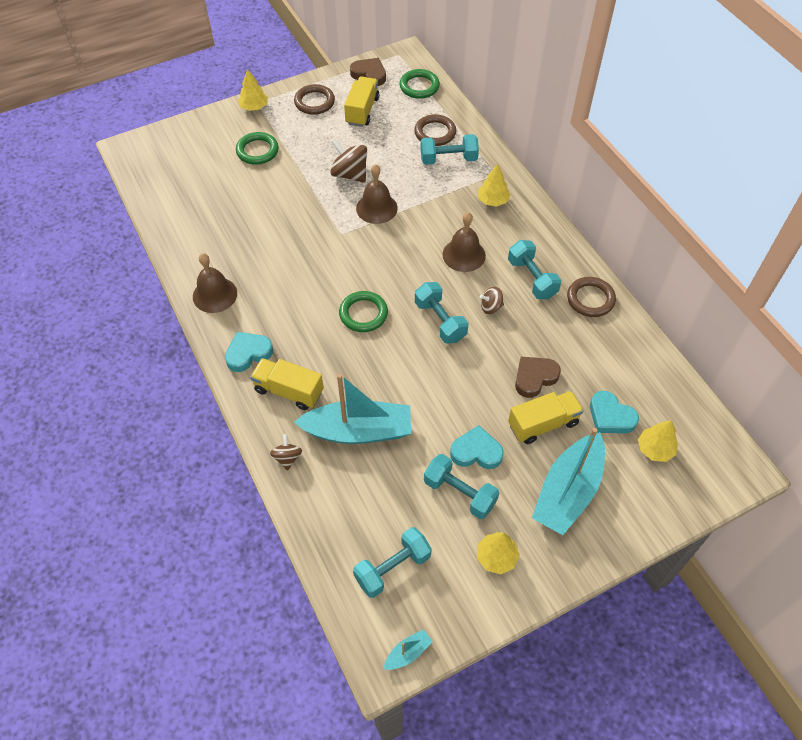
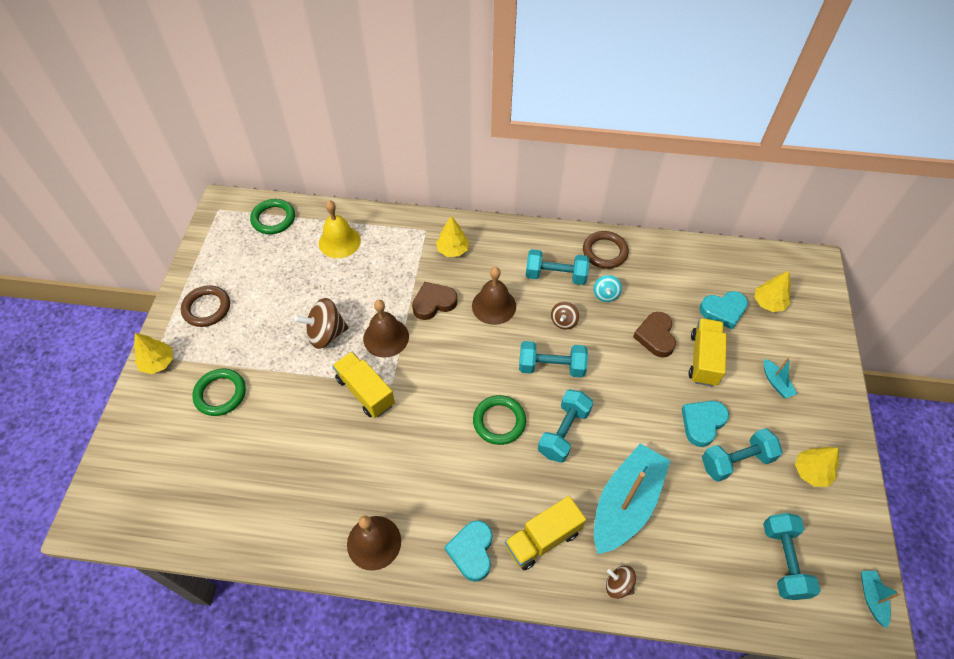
camera: 55 degrees left, 0 degrees up
yellow truck [344,76,379,127] -> yellow truck moved to [332,352,395,418]
brown heart [350,58,386,86] -> brown heart moved to [412,282,458,320]
brown ring [414,114,456,146] -> yellow bell [319,200,361,258]
turquoise dumbbell [420,134,479,165] -> turquoise dumbbell moved to [538,390,593,463]
turquoise boat [532,428,605,535] -> turquoise boat [764,357,797,398], size x0.41
none -> turquoise spinning top [593,275,622,302]

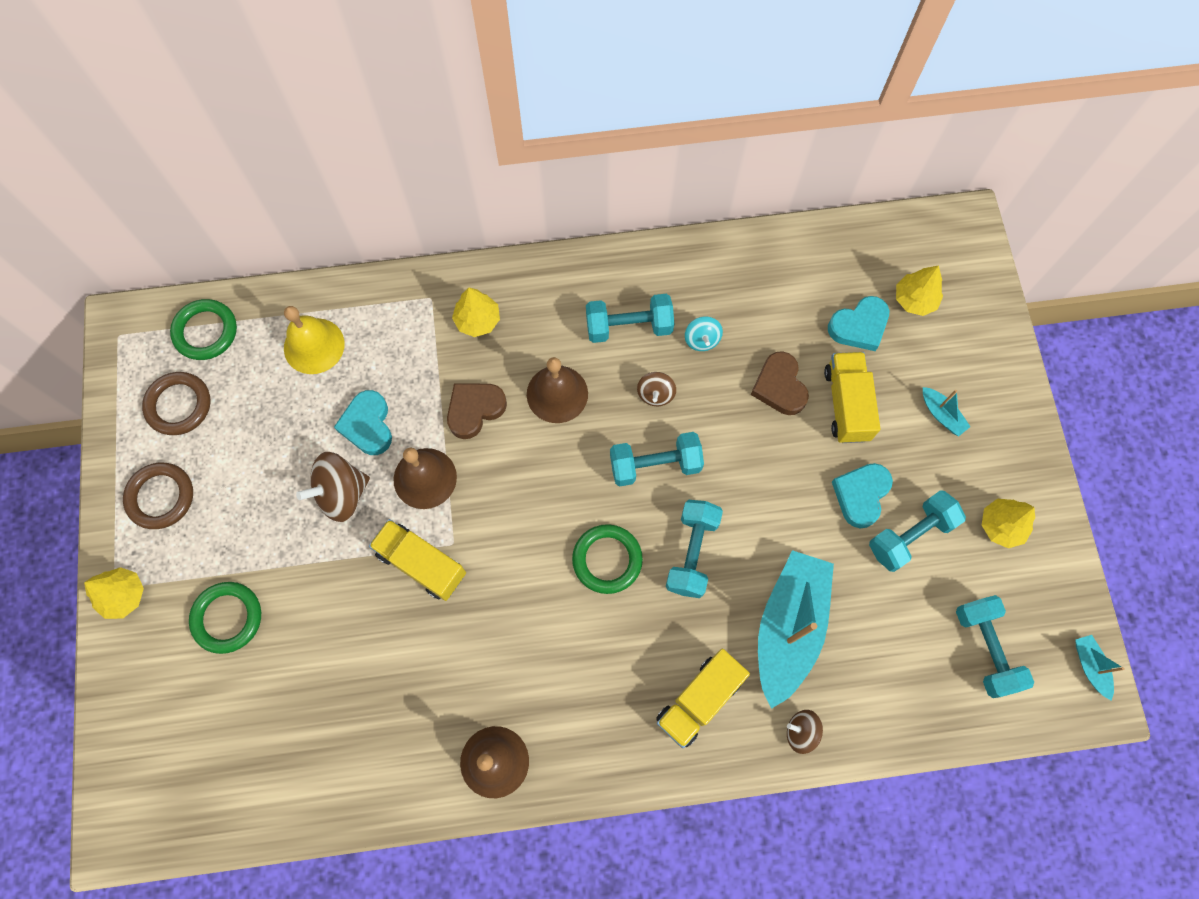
camera: 15 degrees left, 15 degrees up
turquoise heart [445,520,492,582] -> turquoise heart moved to [334,390,392,455]
brown ring [583,231,629,269] -> brown ring moved to [142,372,211,435]

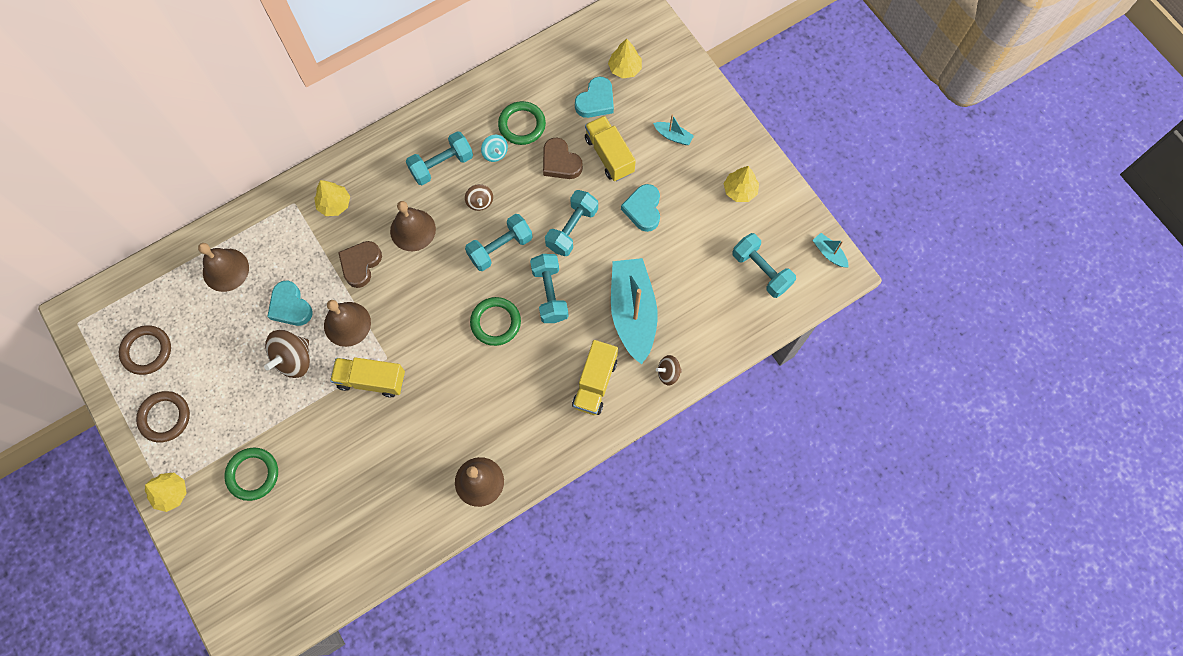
camera: 25 degrees left, 0 degrees up
green ring [170,299,237,360] -> green ring moved to [498,101,546,145]
yellow bell [284,306,345,374] -> brown bell [198,243,249,292]
turquoise dumbbell [869,490,966,572] -> turquoise dumbbell moved to [545,190,598,256]

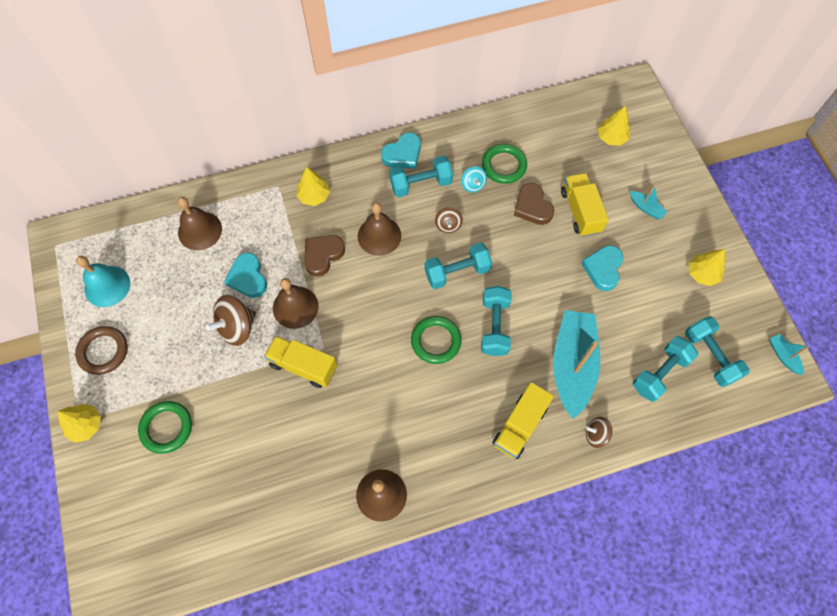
camera: 15 degrees right, 5 degrees down
brown ring [119,325,171,375] -> turquoise bell [76,256,130,307]
turquoise dumbbell [545,190,598,256] -> turquoise dumbbell moved to [633,336,698,402]
turquoise heart [575,77,614,118] -> turquoise heart moved to [381,133,421,169]

